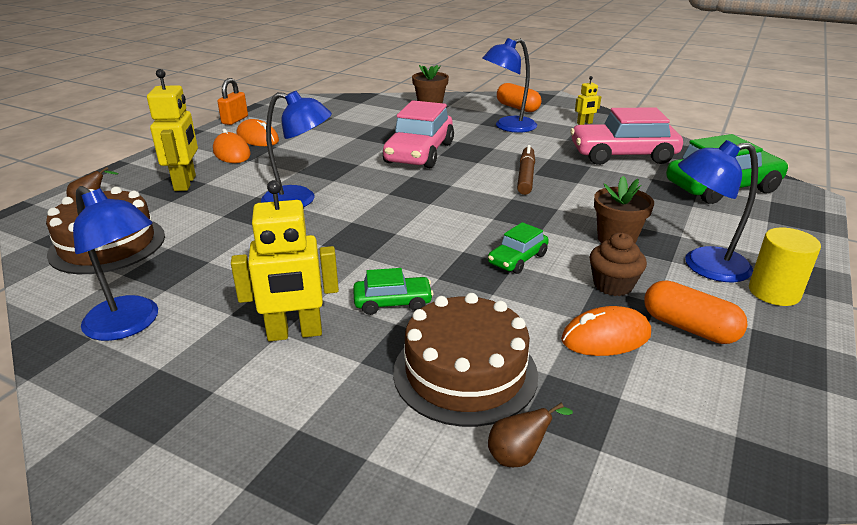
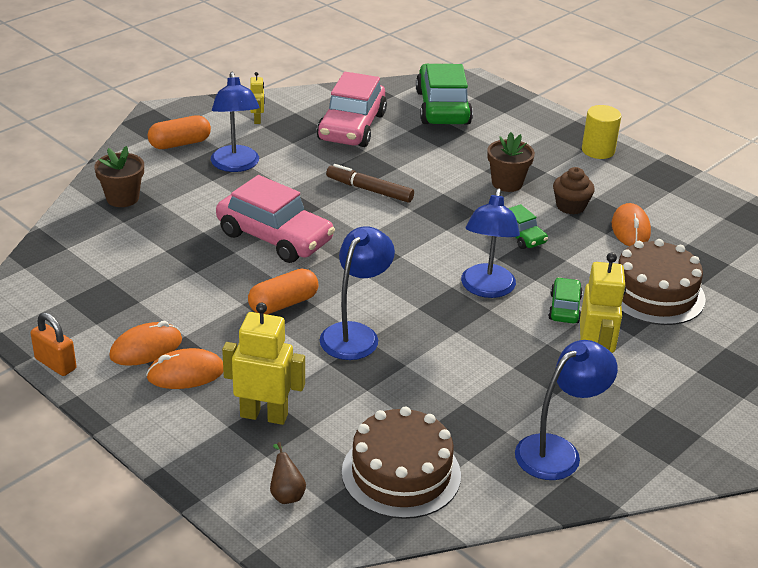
camera: 75 degrees left, 5 degrees up
brown pear [488,403,573,467] -> none
orange capsule [644,281,748,344] -> orange capsule moved to [248,269,319,314]
blue lamp [678,140,758,282] -> blue lamp moved to [461,189,520,298]

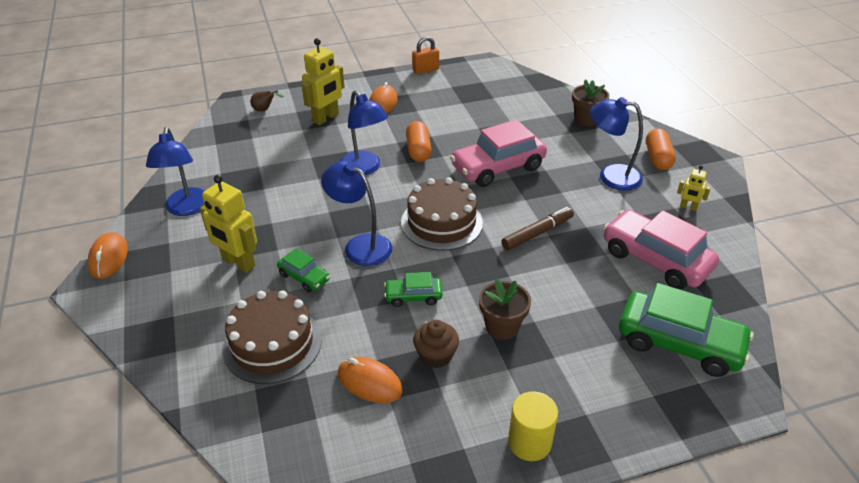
camera: 120 degrees right, 5 degrees up
orange mouse [109,321,182,366] -> orange mouse moved to [87,232,128,279]
brown cake [342,406,461,519] -> brown cake moved to [401,177,483,251]

